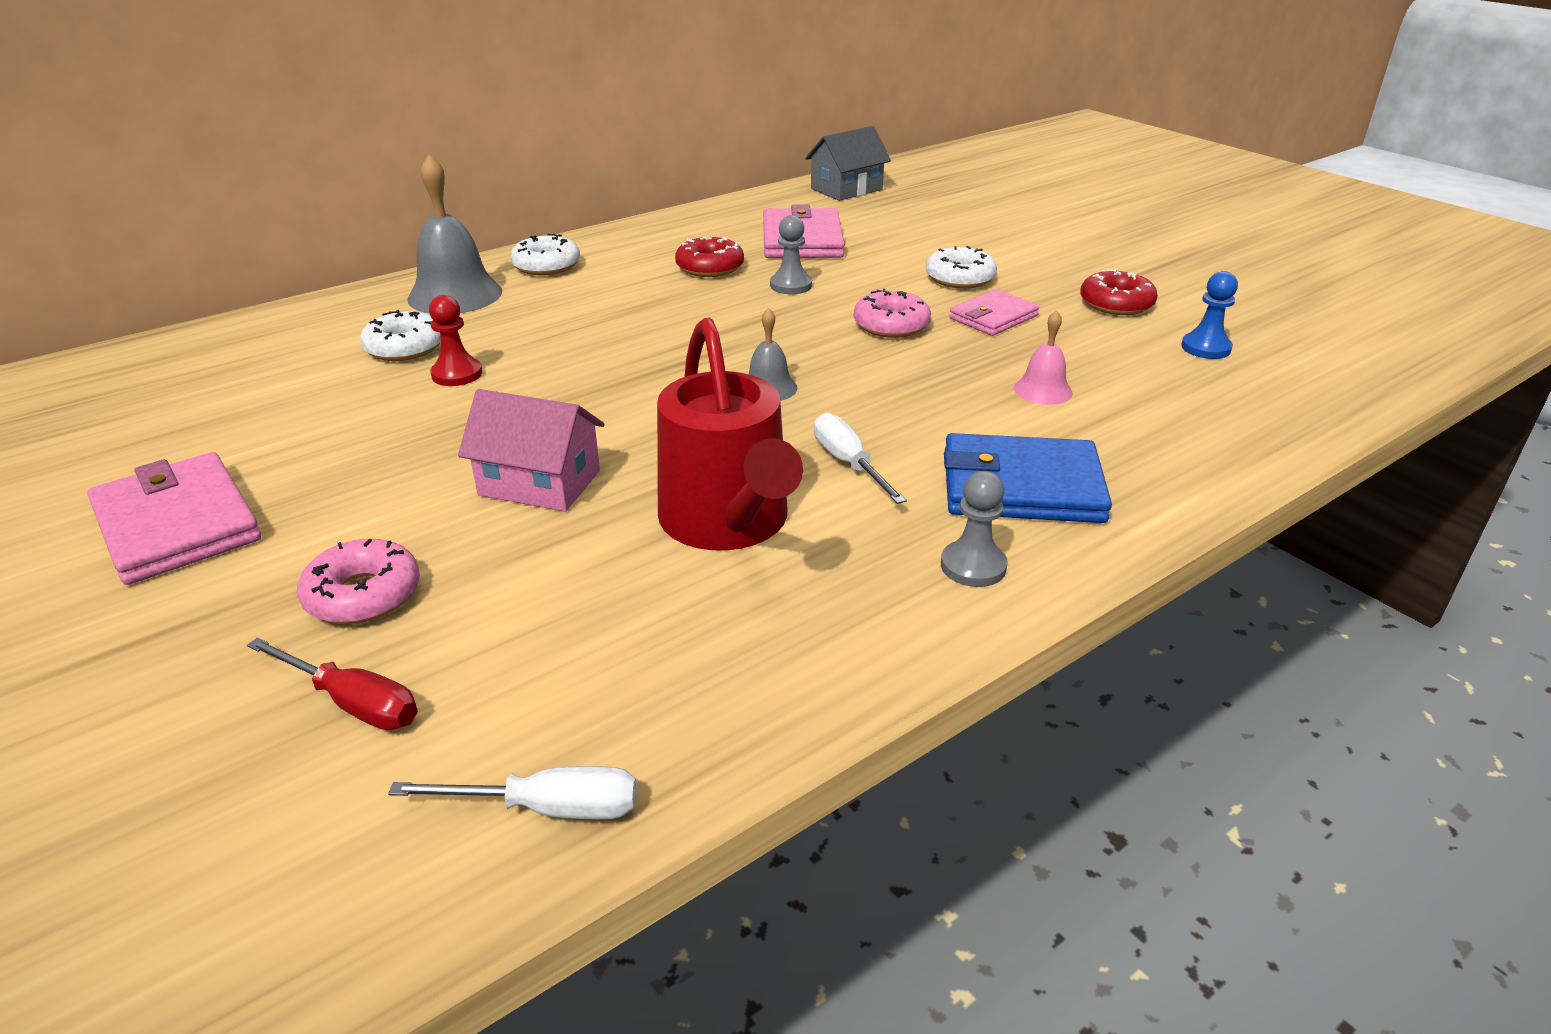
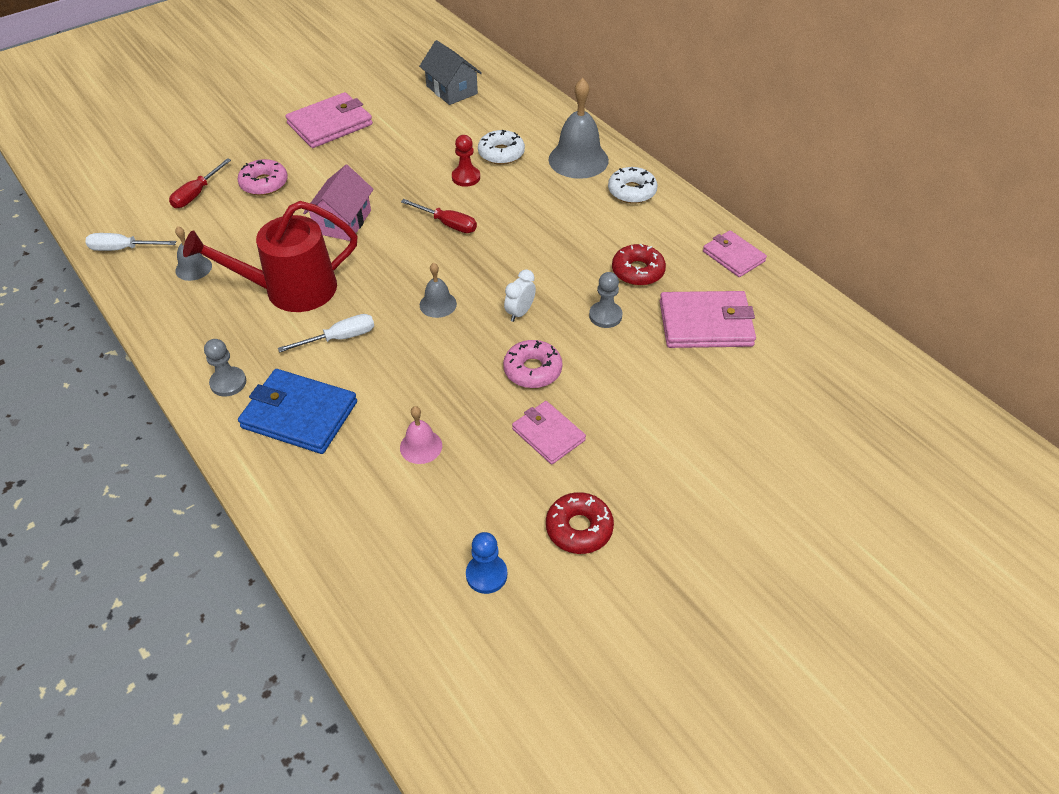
camera: 90 degrees right, 15 degrees up
white screwdriver [388,766,637,819] -> white screwdriver turned 90 degrees clockwise [85,233,177,251]
grey house [805,126,891,201] -> grey house moved to [419,40,482,105]
white donut [926,246,997,289] -> none
blue wallet [944,433,1112,523] -> blue wallet turned 75 degrees counterclockwise [238,369,357,454]
none -> grey bell [175,226,212,281]
none -> red screwdriver [401,199,477,233]
none -> white clock [504,269,536,322]
none -> pink wallet [703,230,767,277]

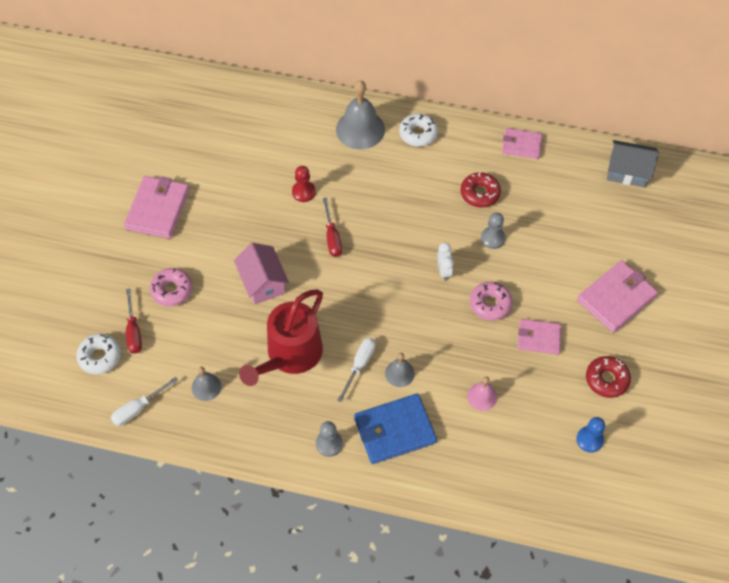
camera: 40 degrees left, 10 degrees up
red screwdriver [401,199,477,233] -> red screwdriver turned 90 degrees clockwise [323,198,342,257]
grey house [419,40,482,105] -> grey house moved to [607,140,659,188]
grey bell [420,263,457,318] -> grey bell moved to [385,353,415,387]
white donut [478,130,525,165] -> white donut moved to [76,334,121,374]
pink wallet [660,291,756,348] -> pink wallet moved to [577,260,658,333]

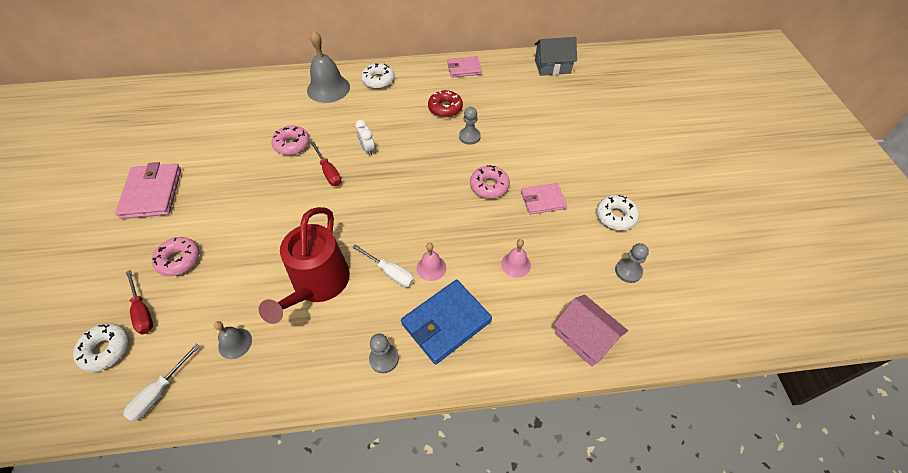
camera: 20 degrees left, 5 degrees down
pink house [234,243,289,304] -> pink house moved to [554,295,628,367]
red pawn [292,166,316,202] -> pink donut [271,126,310,155]
white screwdriver [338,338,376,402] -> white screwdriver turned 120 degrees clockwise [352,244,414,287]
grey bell [385,353,415,387] -> pink bell [417,243,446,281]
white clock [437,243,454,281] -> white clock moved to [355,120,375,156]
blue pawn [576,417,605,453] -> grey pawn [615,243,649,283]
pink wallet [577,260,658,333] -> none
red donut [586,356,631,398] -> white donut [596,195,639,230]

